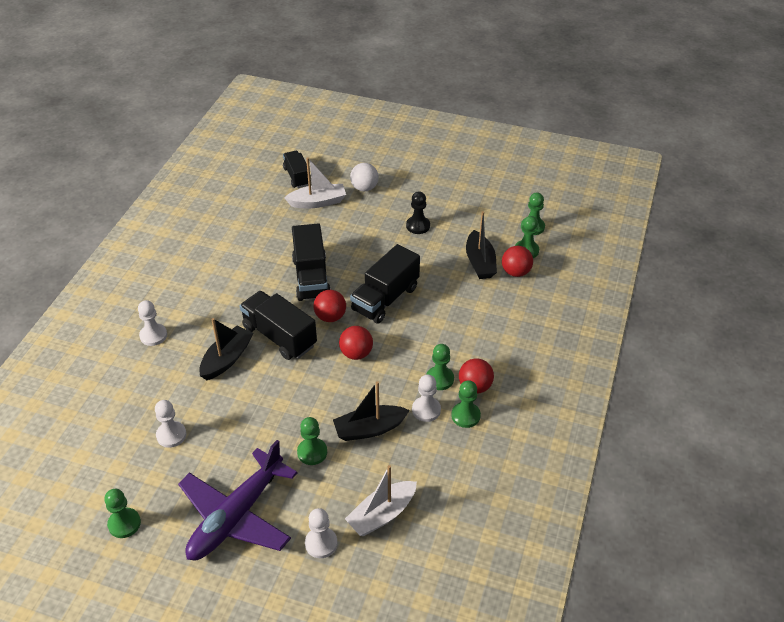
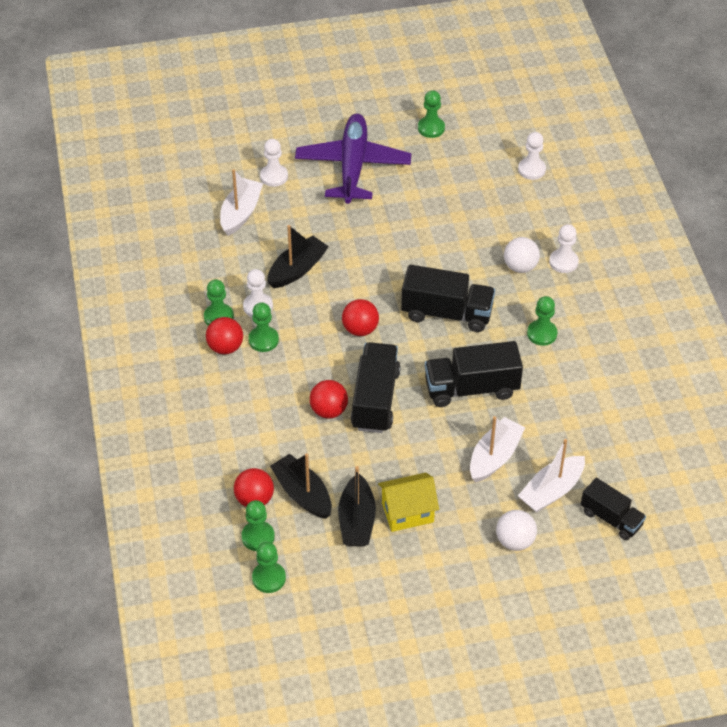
camera: 150 degrees right, 5 degrees up
white pawn [155,400,186,448] -> white pawn moved to [518,132,546,180]
black boat [199,318,254,380] -> black boat moved to [338,466,376,546]
black truck [292,223,331,301] -> black truck turned 60 degrees counterclockwise [425,341,523,407]
green pawn [297,417,327,465] -> green pawn moved to [527,296,558,346]
red ball [314,290,346,322] -> red ball moved to [310,380,348,418]
black pawn [406,192,430,234] -> yellow house [378,473,439,532]
none -> white boat [470,416,525,482]
none -> white ball [504,237,540,273]

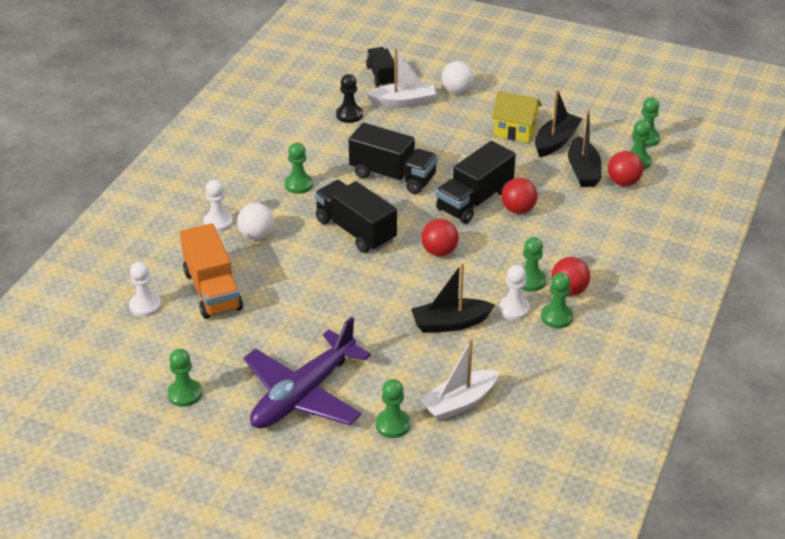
camera: 145 degrees left, 10 degrees down
white pawn [260,139,288,187] -> green pawn [376,379,410,438]
white boat [470,416,525,482] -> none
none -> orange truck [180,223,243,319]
none -> black pawn [336,74,363,123]

